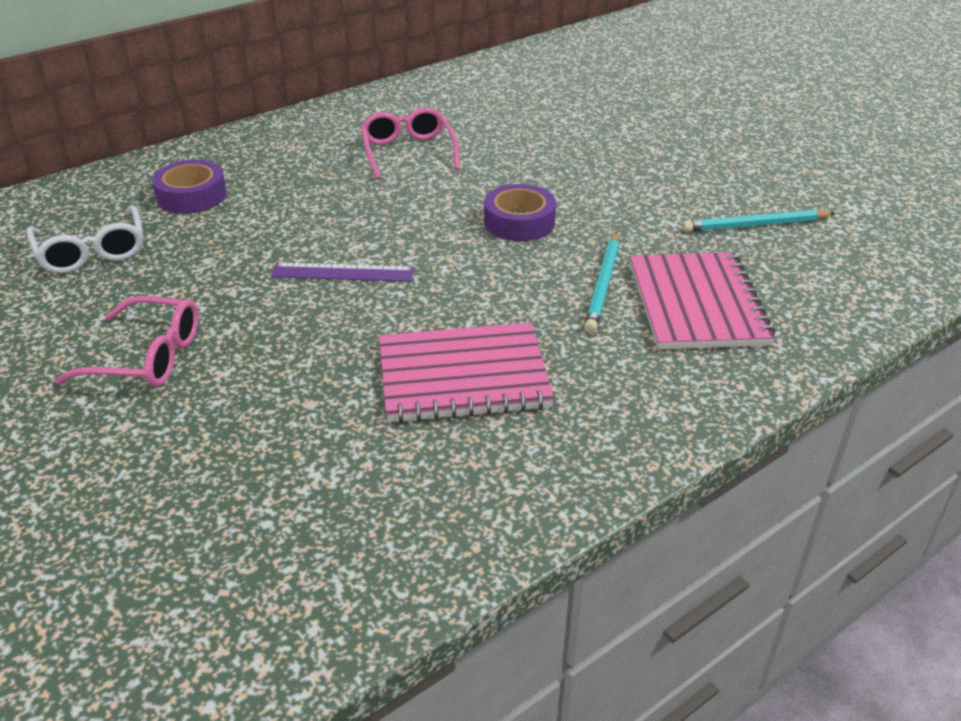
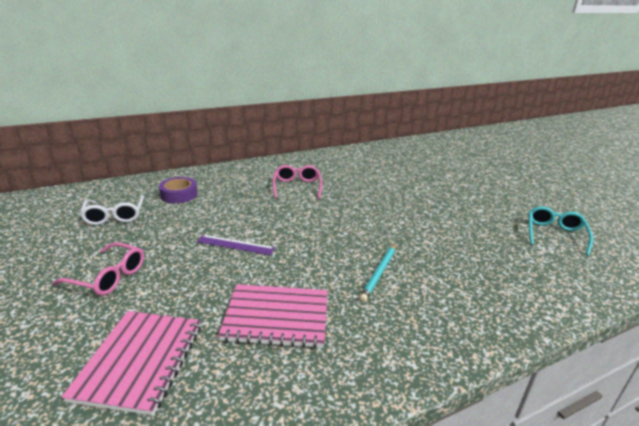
camera: 10 degrees right, 10 degrees down
purple tape [484,184,556,241] -> none
pink notebook [630,252,775,349] -> pink notebook moved to [61,311,201,416]
turquoise pencil [682,209,835,232] -> none
none -> turquoise glasses [529,206,593,256]

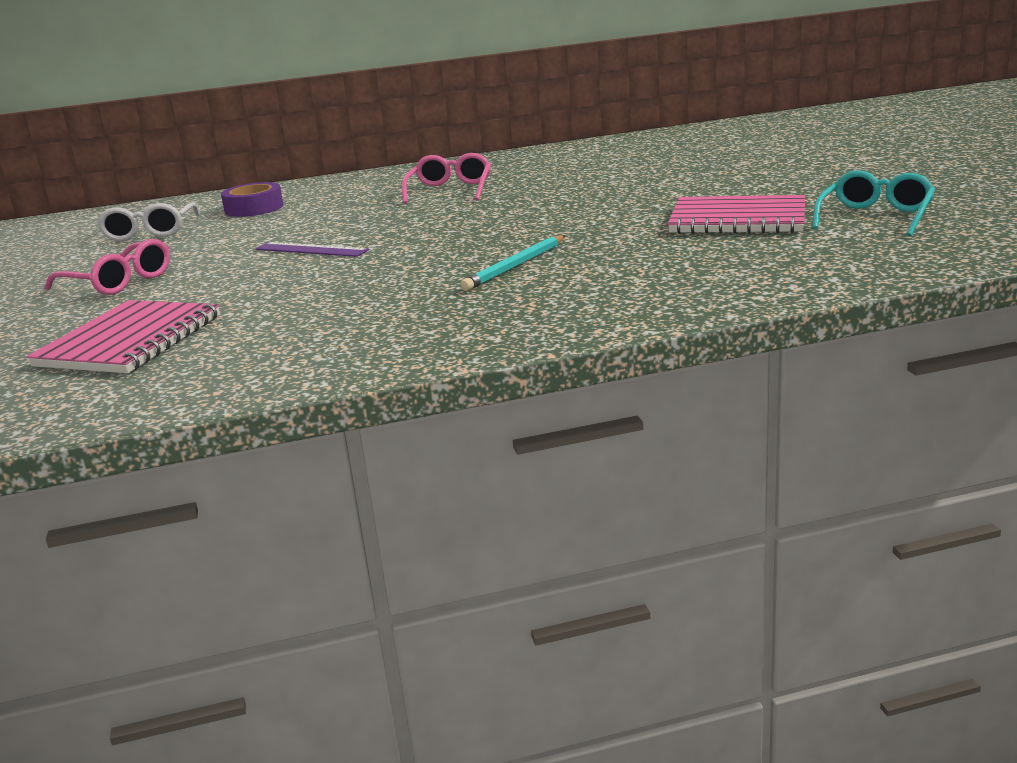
camera: 15 degrees right, 5 degrees down
pink notebook [218,284,328,349] -> pink notebook moved to [668,195,805,234]

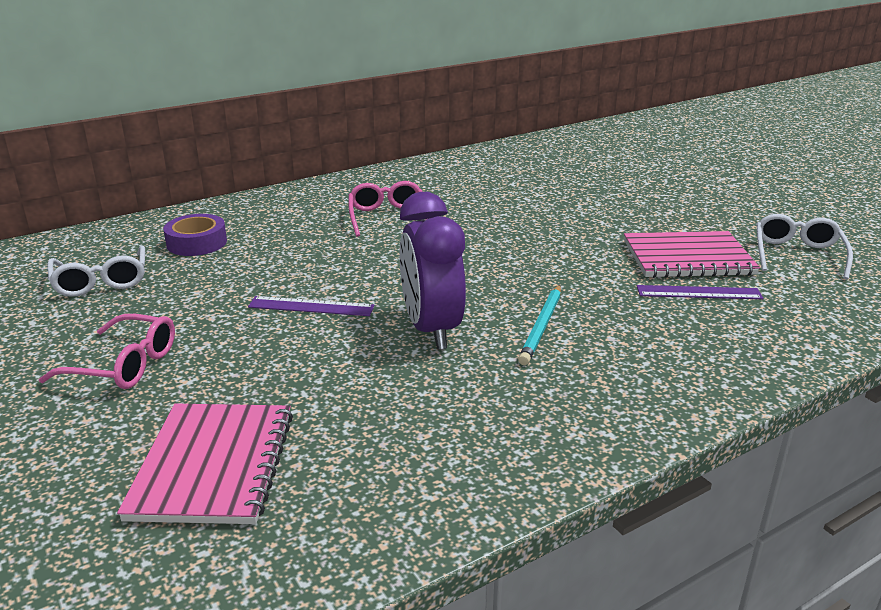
camera: 20 degrees left, 5 degrees up
turquoise glasses [812,170,935,237] -> white glasses [756,214,853,280]
none -> purple clock [400,192,466,350]
none -> purple ruler [637,285,763,299]

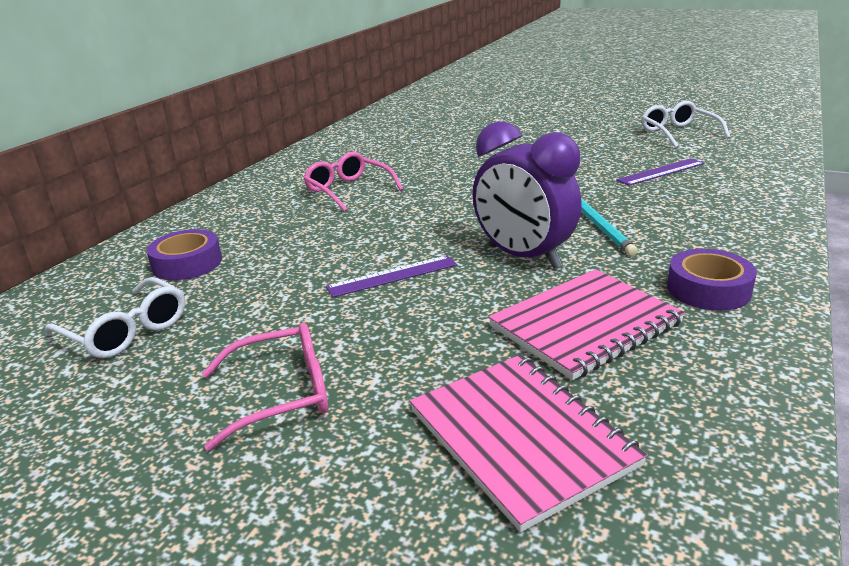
camera: 30 degrees left, 0 degrees up
pink notebook [624,231,760,278] -> pink notebook moved to [489,269,685,380]
none -> purple tape [667,249,757,311]

